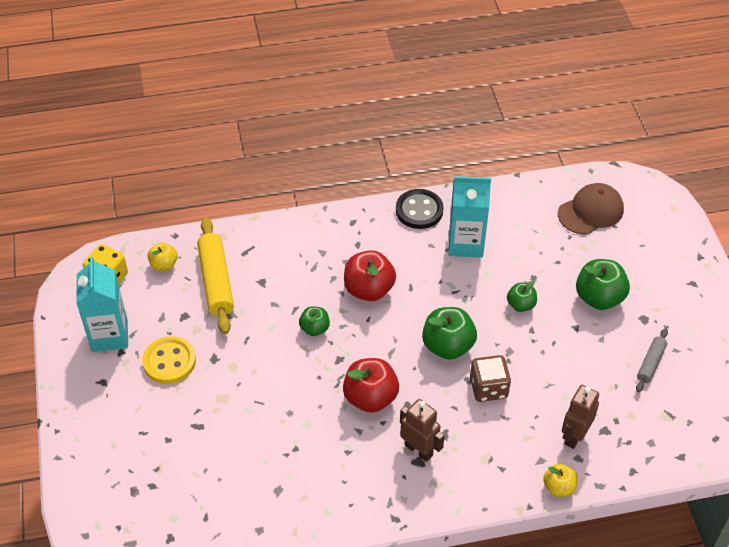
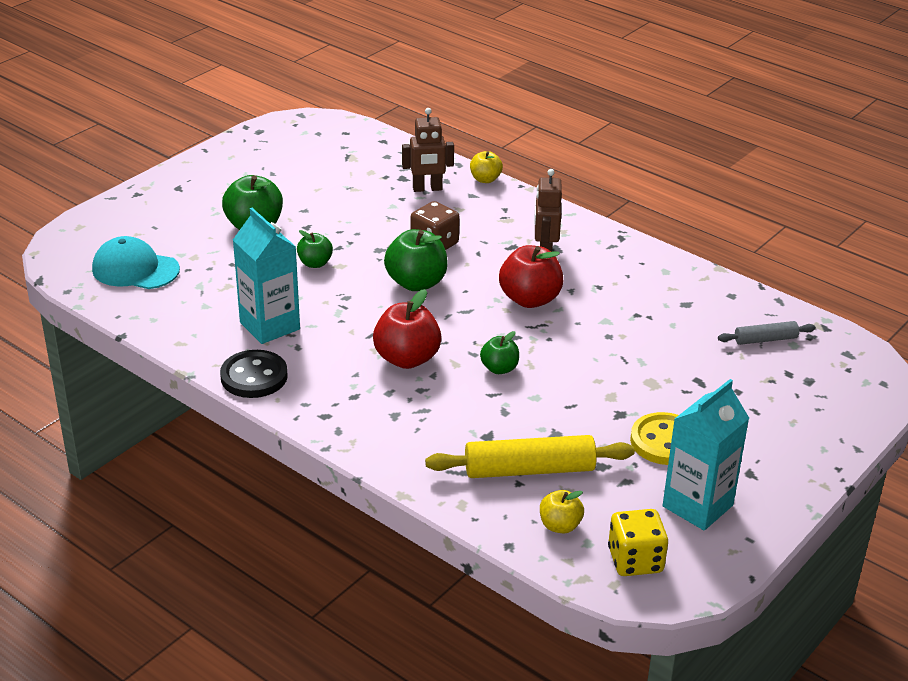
camera: 130 degrees left, 15 degrees down
yellow rolling pin [197,218,234,334] -> yellow rolling pin turned 45 degrees clockwise [425,435,635,478]
brown cap [558,183,624,235] -> turquoise cap [92,236,180,289]
grey rolling pin [636,328,668,392] -> grey rolling pin moved to [718,321,816,345]

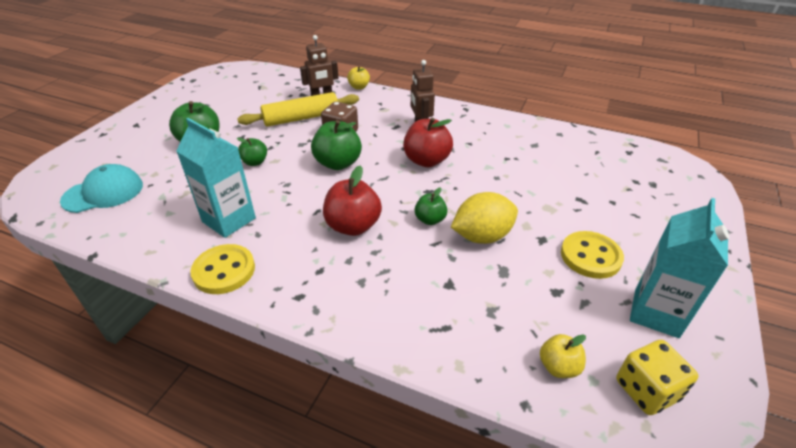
camera: 15 degrees left, 5 degrees up
turquoise cap [92,236,180,289] -> turquoise cap turned 150 degrees clockwise [60,164,143,213]
black button [220,350,288,398] -> yellow button [190,244,255,294]
yellow rolling pin [425,435,635,478] -> yellow rolling pin moved to [237,92,359,127]
grey rolling pin [718,321,816,345] -> none
none -> yellow lemon [451,192,518,244]

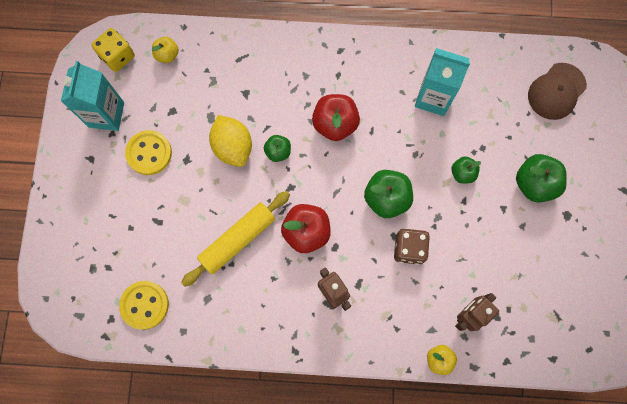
camera: 160 degrees right, 35 degrees up
turquoise cap [60,164,143,213] -> brown cap [528,63,587,120]
yellow button [190,244,255,294] -> yellow button moved to [119,281,169,330]
yellow rolling pin [237,92,359,127] -> yellow rolling pin moved to [181,191,290,287]
yellow lemon [451,192,518,244] -> yellow lemon turned 75 degrees counterclockwise [209,115,252,167]

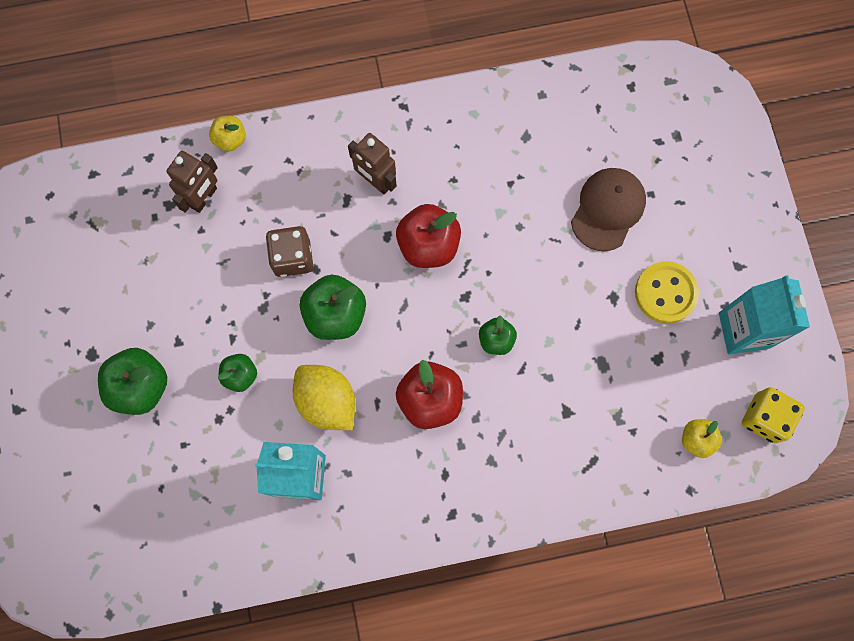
camera: 165 degrees right, 0 degrees up
yellow button [119,281,169,330] -> none
yellow rolling pin [181,191,290,287] -> none
yellow lemon [209,115,252,167] -> yellow lemon moved to [293,365,356,430]
brown cap [528,63,587,120] -> brown cap moved to [571,168,646,251]

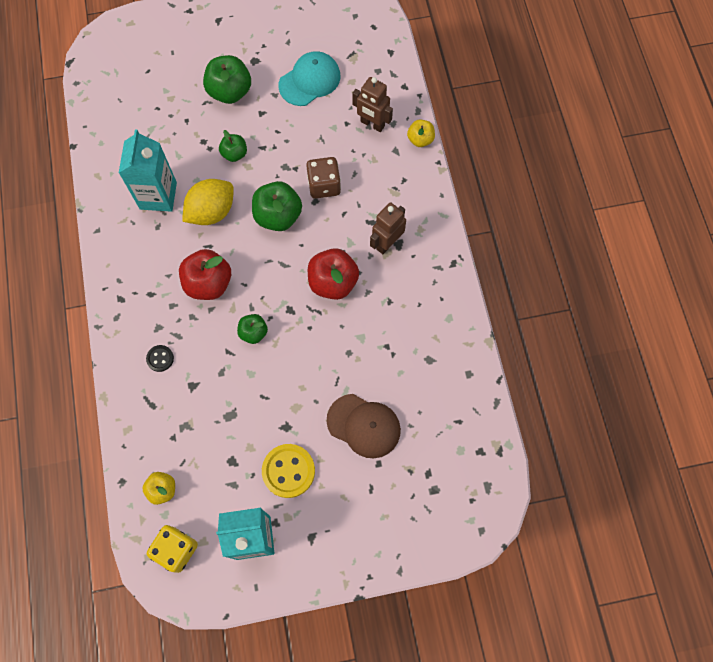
camera: 90 degrees right, 5 degrees down
none -> black button [146,345,174,372]
none -> turquoise cap [279,51,341,106]

